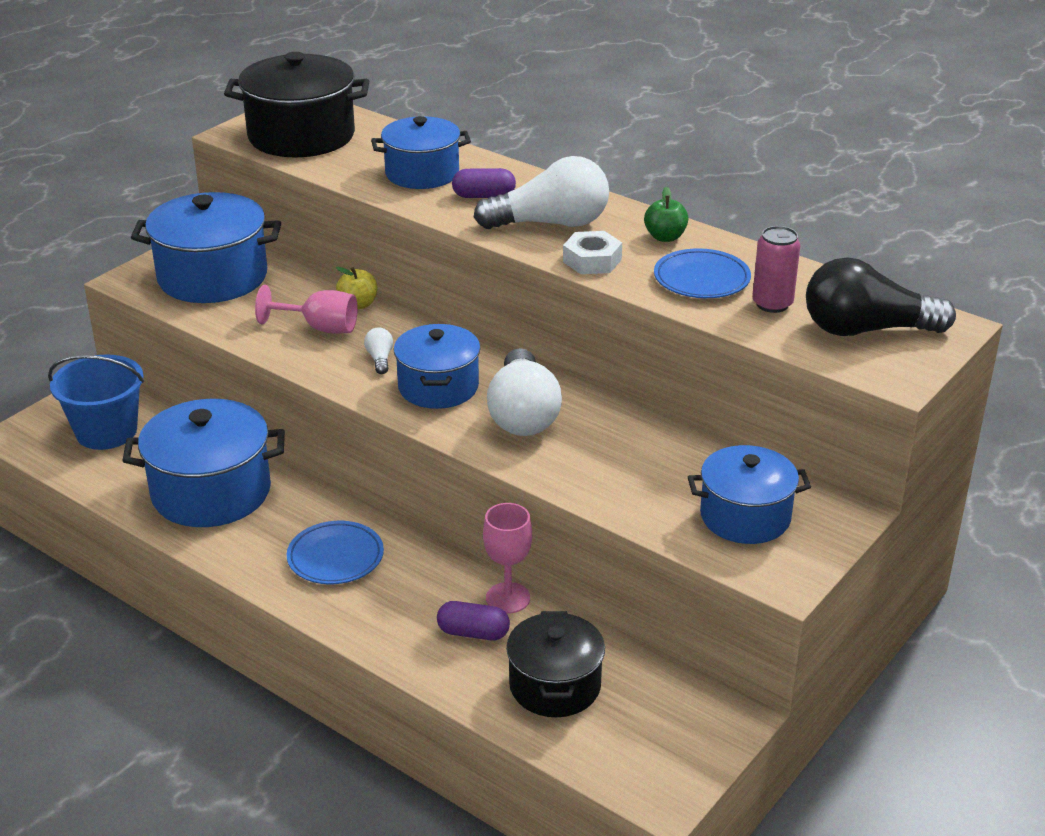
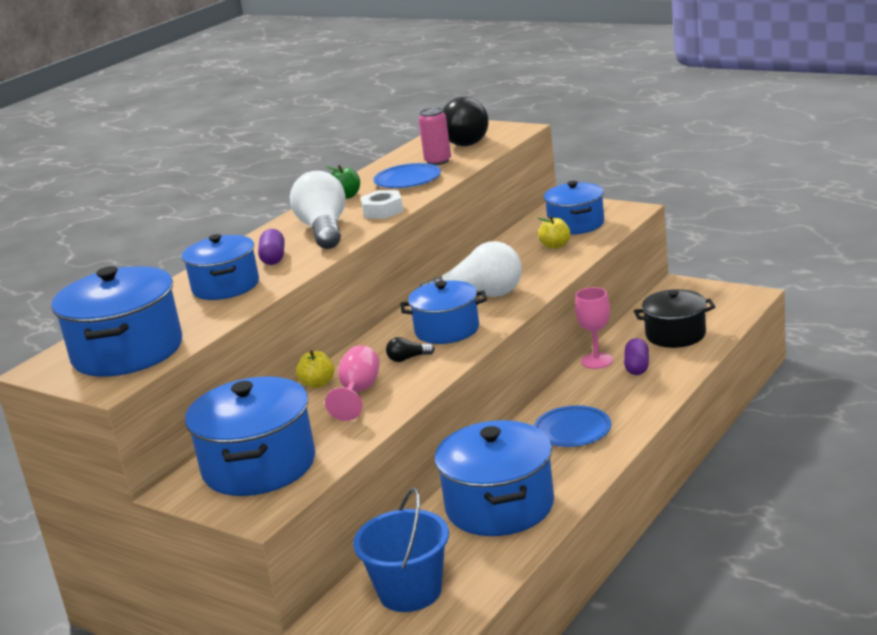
camera: 90 degrees left, 10 degrees down
black pot [224,52,369,158] -> blue pot [51,266,182,377]
white light bulb [364,328,393,374] -> black light bulb [386,337,435,362]
none -> yellow apple [538,216,571,249]

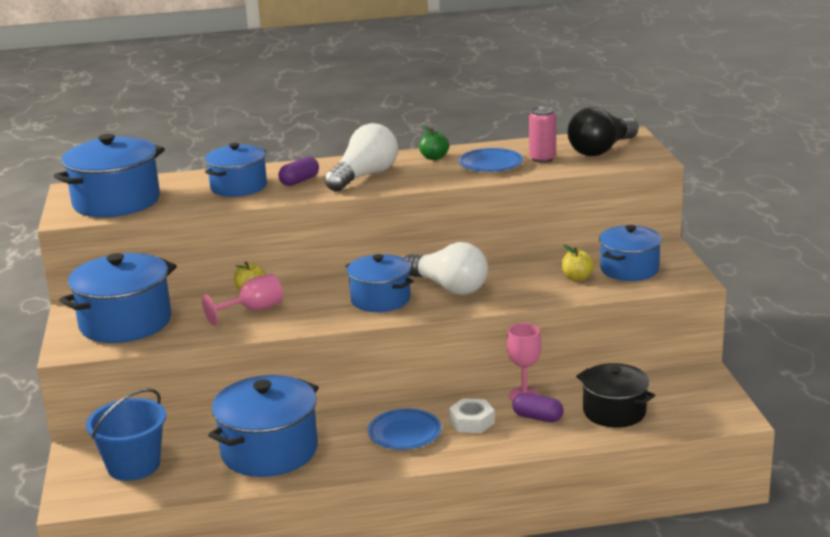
camera: 45 degrees right, 0 degrees up
white nut [361,190,403,219] -> white nut moved to [449,398,495,433]
black light bulb [386,337,435,362] -> none
purple capsule [624,338,649,375] -> purple capsule turned 60 degrees clockwise [512,393,564,422]

